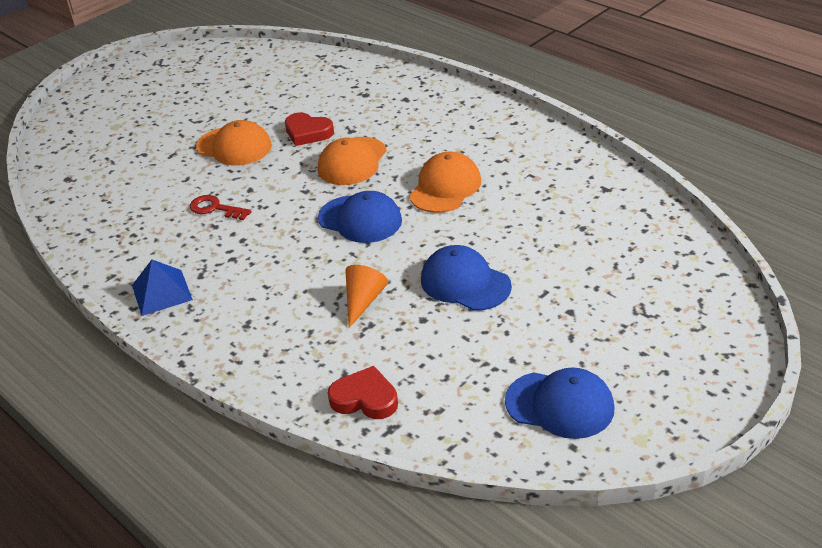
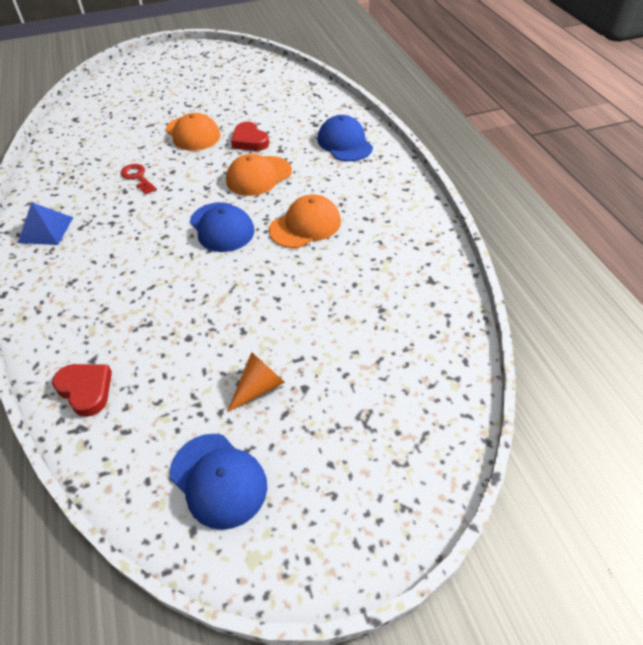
camera: 25 degrees right, 10 degrees up
orange cone [345,265,388,328] -> orange cone moved to [227,352,285,412]
blue cap [421,245,512,311] -> blue cap moved to [317,115,373,161]

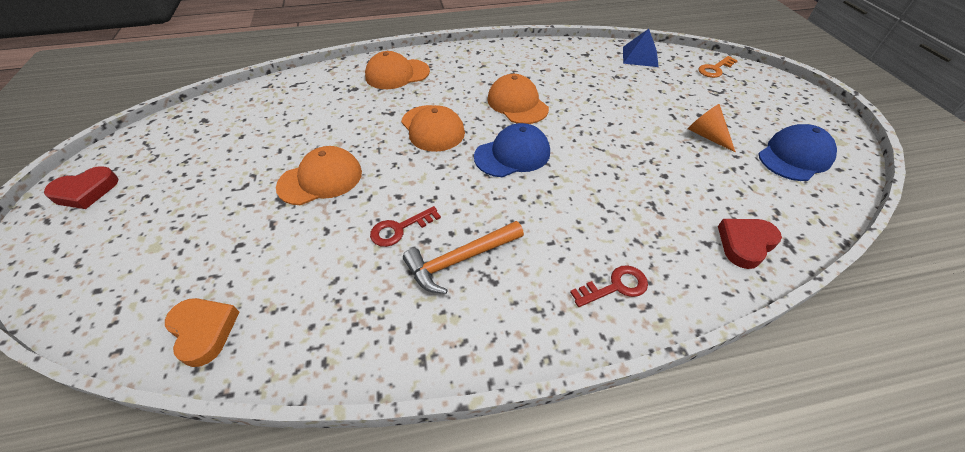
camera: 85 degrees left, 0 degrees up
blue pyramid [18,202,73,245] -> blue pyramid moved to [623,29,659,67]
red heart [231,122,269,151] -> red heart moved to [44,166,119,209]
blue cap [317,115,373,161] -> orange cap [365,51,430,89]
none -> orange heart [165,298,239,367]
none -> orange hammer [403,221,524,294]
none -> red key [570,265,648,307]
none -> orange key [698,56,738,78]

